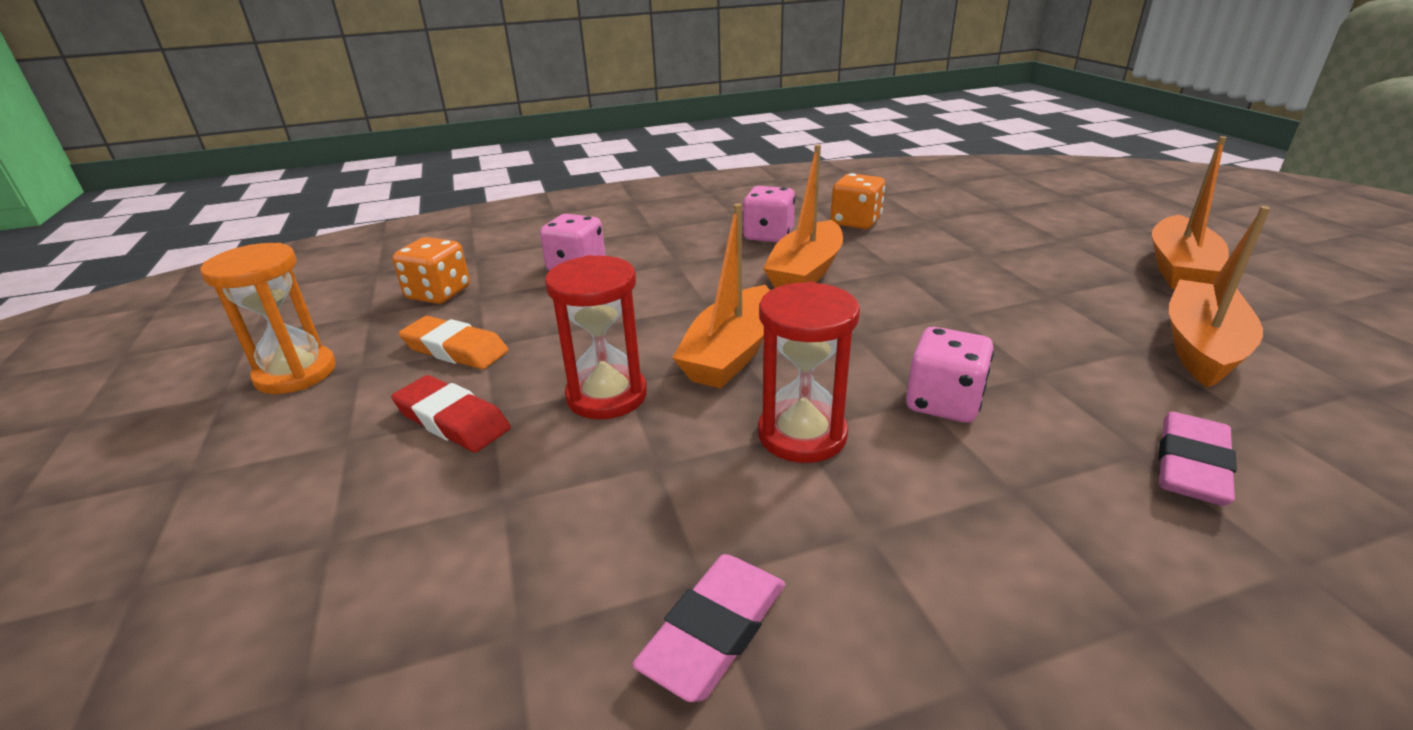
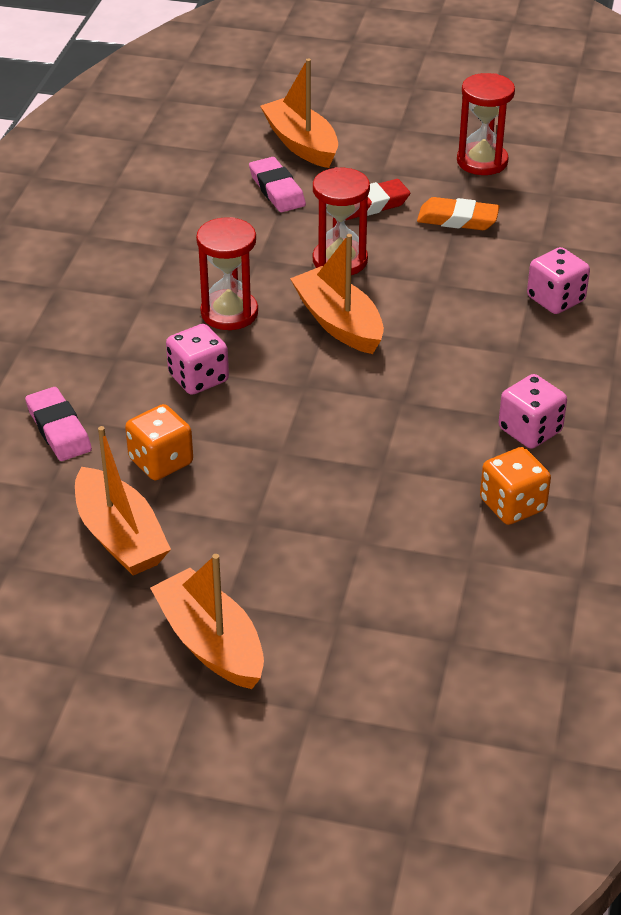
camera: 120 degrees right, 10 degrees up
orange hourglass [201,243,336,394] -> red hourglass [457,73,515,175]
orange dice [392,237,470,304] -> orange dice moved to [125,404,193,480]
orange eraser [399,316,508,369] -> orange eraser turned 45 degrees clockwise [417,197,500,230]
pink eraser [632,554,785,702] -> pink eraser moved to [249,157,306,212]
orange boat [763,145,843,288] -> orange boat moved to [260,58,338,168]

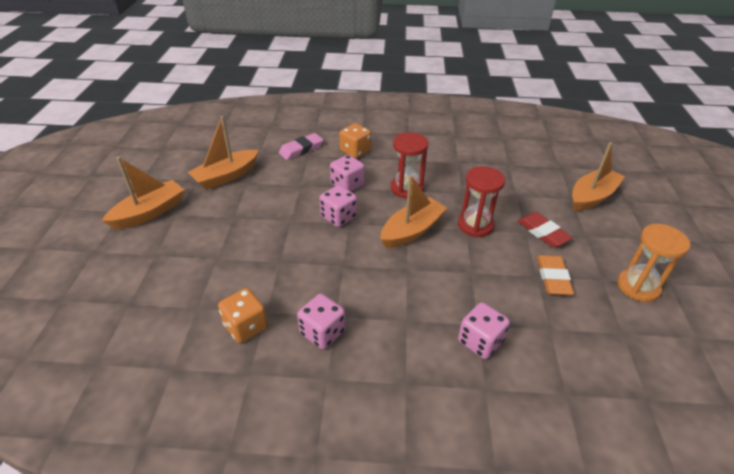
camera: 80 degrees right, 0 degrees up
orange dice [125,404,193,480] -> orange dice moved to [339,123,371,158]
pink eraser [249,157,306,212] -> none
red hourglass [457,73,515,175] -> orange hourglass [617,224,690,302]
none -> pink dice [319,185,357,227]

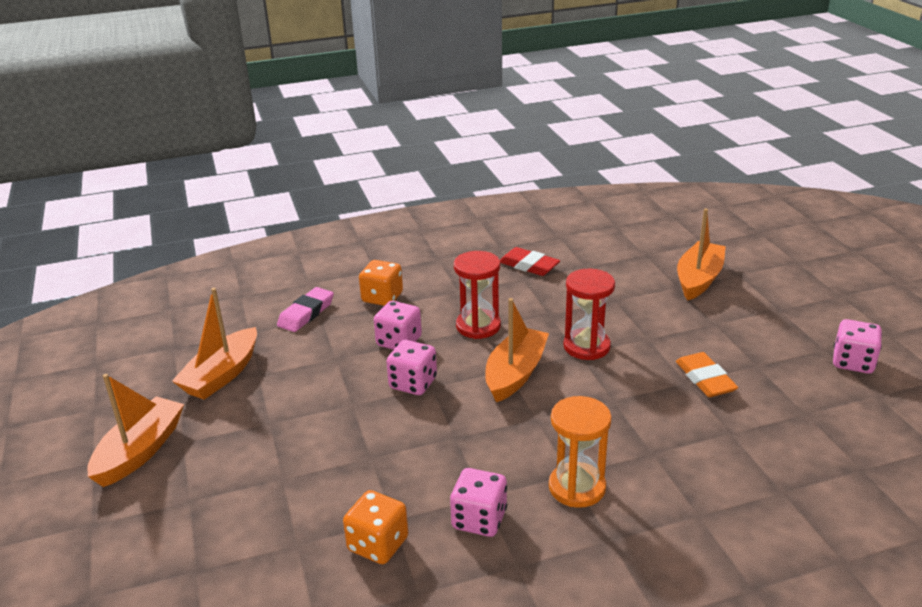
camera: 20 degrees left, 10 degrees down
pink dice [458,302,510,359] -> pink dice moved to [833,319,882,374]
red eraser [517,212,573,247] -> red eraser moved to [500,247,560,276]
orange hourglass [617,224,690,302] -> orange hourglass moved to [549,396,612,508]

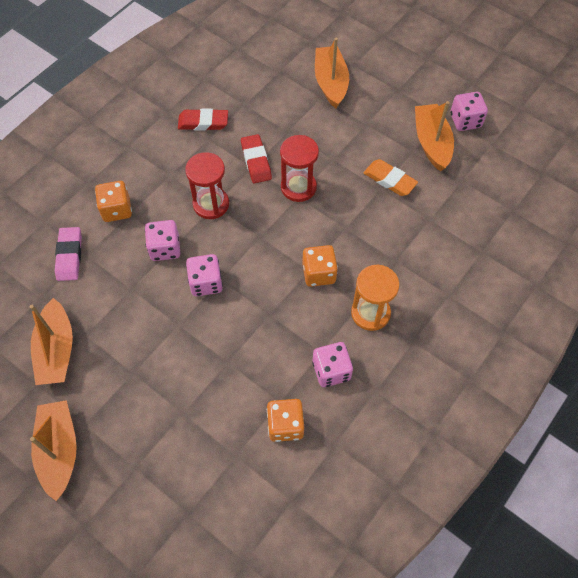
camera: 35 degrees left, 30 degrees up
orange boat [485,298,549,402] -> orange boat moved to [415,101,454,171]
none -> red eraser [241,134,272,184]
none -> orange dice [302,245,338,287]

